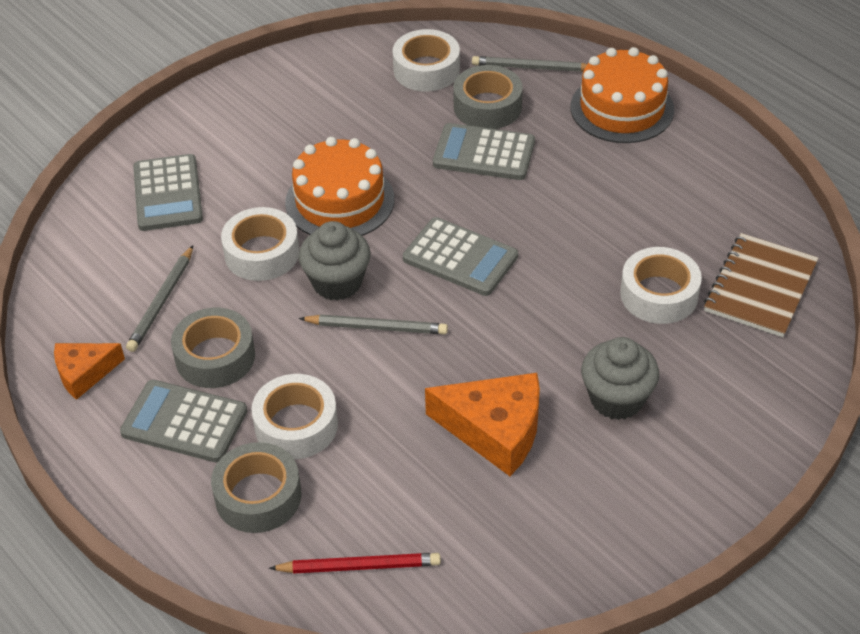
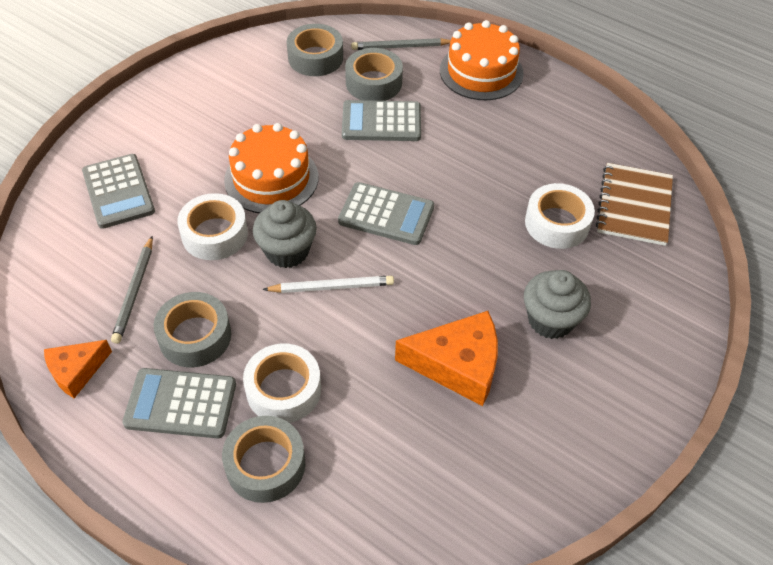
camera: 15 degrees left, 5 degrees up
red pencil [269,553,441,574] -> none
grey pencil [299,314,448,334] -> white pencil [262,276,394,293]
white tape [393,29,460,91] -> grey tape [287,24,343,76]

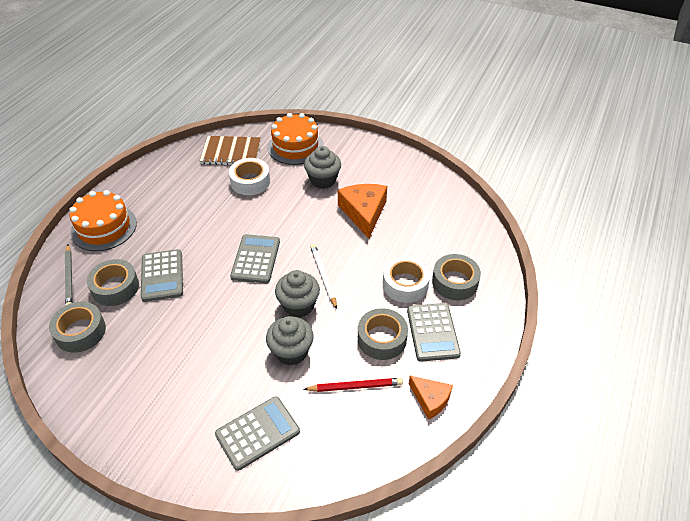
camera: 100 degrees left, 5 degrees down
grey pencil [111,236,153,344] -> red pencil [304,378,403,392]
white tape [177,193,248,260] -> grey cupcake [266,316,314,366]
orange cake [224,123,318,213] -> orange cake moved to [268,113,324,165]

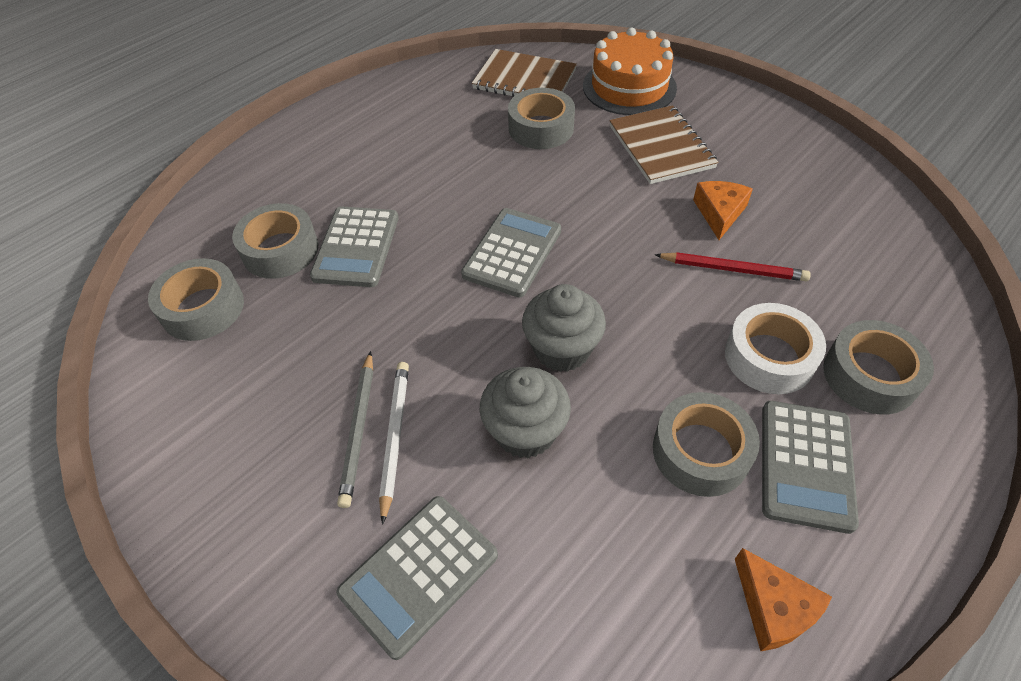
camera: 20 degrees right, 5 degrees up
grey pencil [65,245,73,305] -> grey pencil moved to [337,351,373,508]
orange cake [69,190,137,251] -> none
grey calculator [215,396,300,471] -> grey calculator turned 150 degrees clockwise [336,496,498,660]
white tape [229,158,270,195] -> grey tape [508,88,575,149]
grey cupcake [304,146,341,189] -> brown notebook [609,105,719,184]
red pencil [304,378,403,392] -> red pencil moved to [655,252,811,281]
white pencil [310,244,337,309] -> white pencil moved to [379,362,409,525]
orange cheese [338,184,387,239] -> orange cheese [693,181,753,240], size x0.60

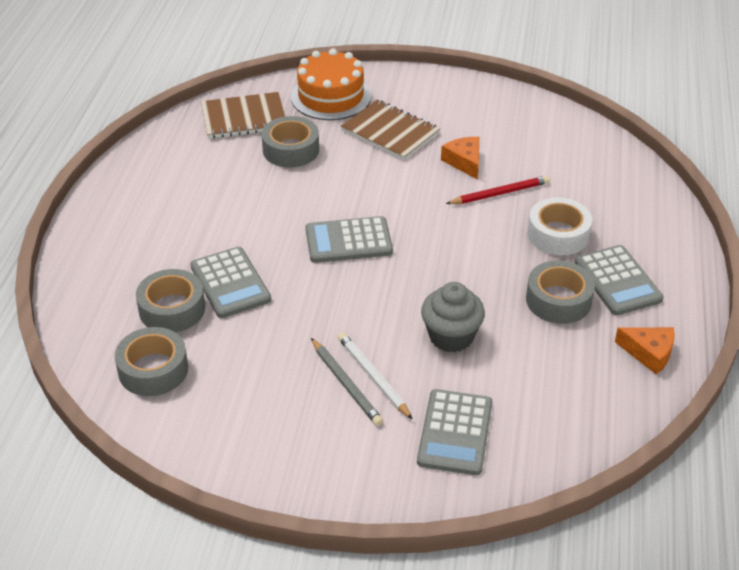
camera: 35 degrees left, 10 degrees down
grey calculator [461,208,561,298] -> grey calculator turned 90 degrees counterclockwise [305,216,393,263]
grey cupcake [522,284,606,372] -> none
grey tape [823,320,934,414] -> none

